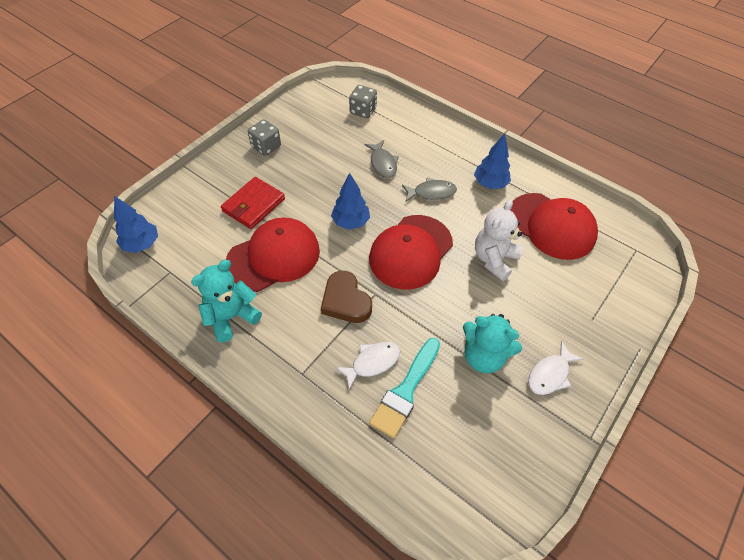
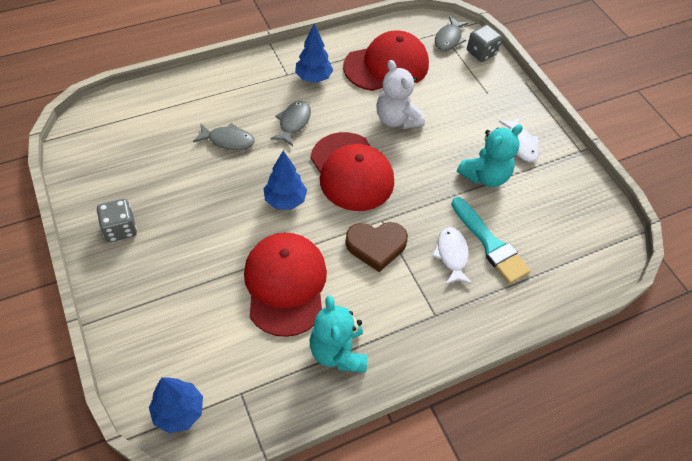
camera: 65 degrees left, 0 degrees up
red wallet [221,177,285,229] -> none
grey dice [349,85,377,118] -> grey dice moved to [467,25,502,62]
none -> grey fish [435,16,468,51]

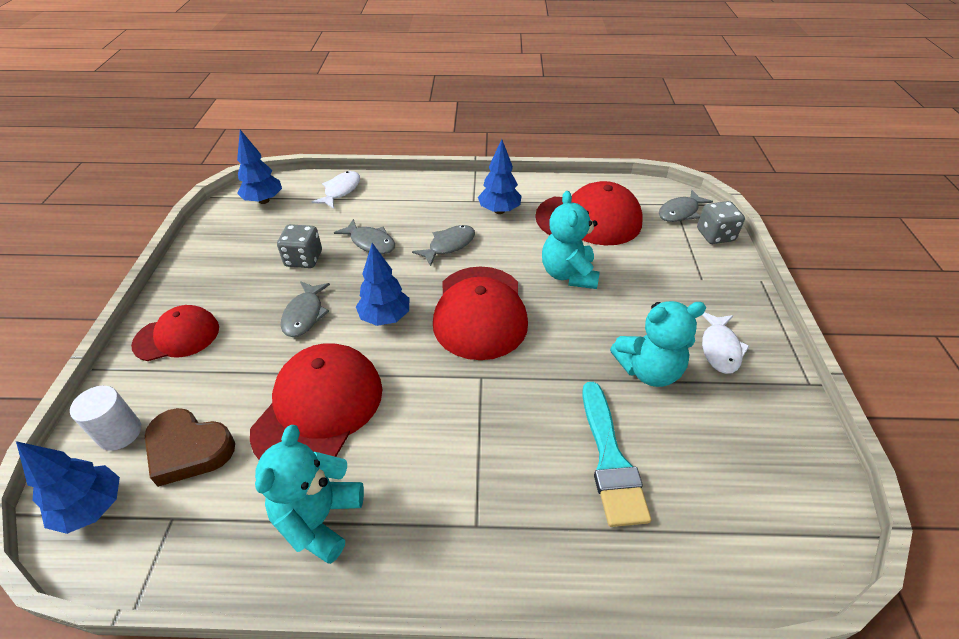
camera: 30 degrees right, 10 degrees down
grey dice [97,199,137,242] -> grey dice moved to [277,224,322,268]
brown heart [345,222,408,272] -> brown heart moved to [145,408,235,487]
white teddy bear [376,60,425,129] -> turquoise teddy bear [542,191,600,289]
white fish [432,227,473,285] -> white fish moved to [312,171,360,209]
none -> white cylinder [70,386,141,451]
none -> red cap [131,305,219,361]
none -> blue tree [237,130,282,204]
none -> grey fish [281,281,330,337]

